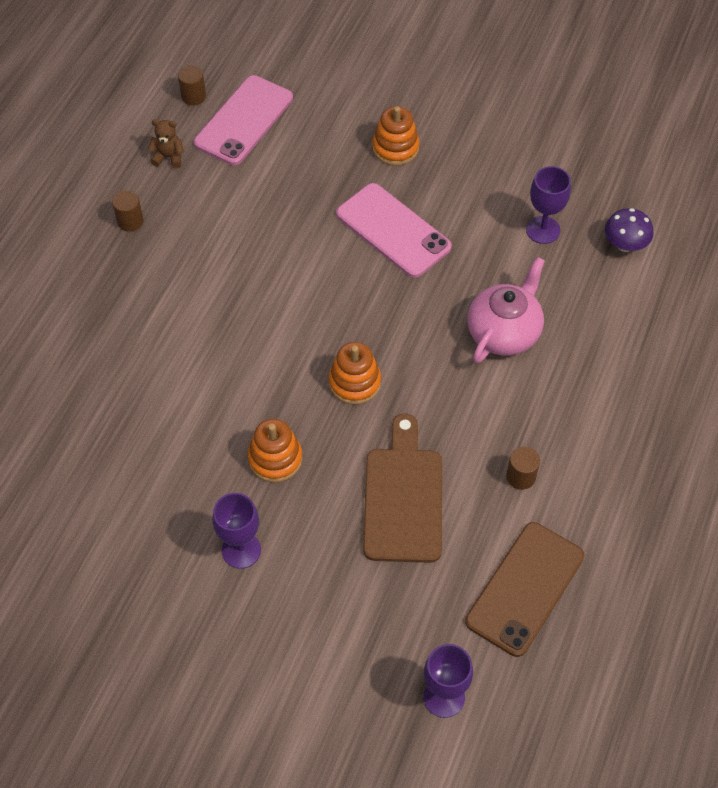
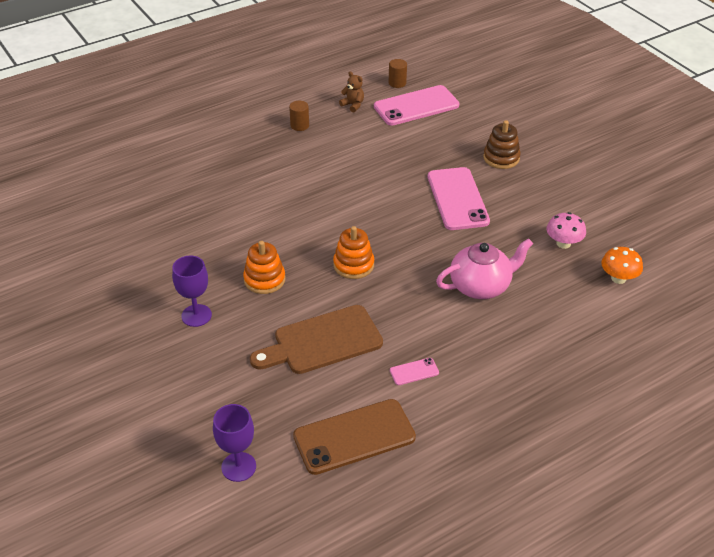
camera: 35 degrees right, 15 degrees down
brown cutting board [363,414,442,563] -> brown cutting board turned 150 degrees counterclockwise [250,305,383,374]
orange stacking toy [372,106,420,166] -> brown stacking toy [483,120,521,169]
brown cylinder [506,446,540,490] -> pink phone [390,358,439,385]
purple goblet [526,166,571,244] -> pink mushroom [546,212,586,249]
purple mushroom [605,208,653,252] -> orange mushroom [601,247,643,284]

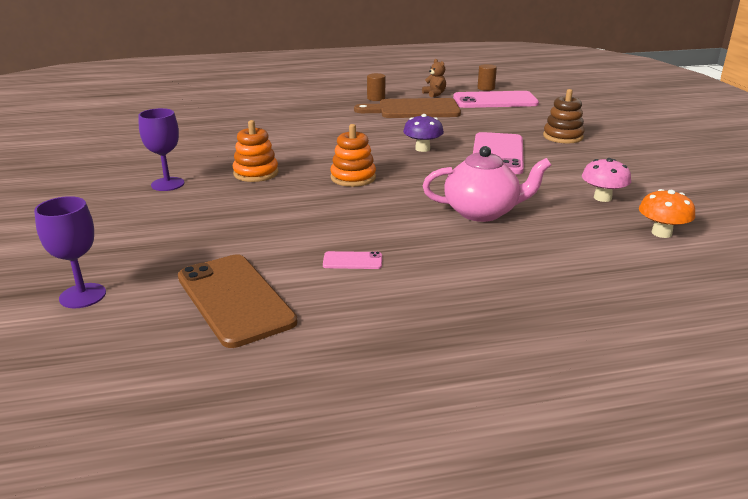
camera: 20 degrees right, 15 degrees down
brown cutting board [250,305,383,374] -> brown cutting board moved to [354,98,461,118]
brown phone [293,399,416,475] -> brown phone turned 60 degrees clockwise [178,254,297,348]
none -> purple mushroom [403,114,444,152]

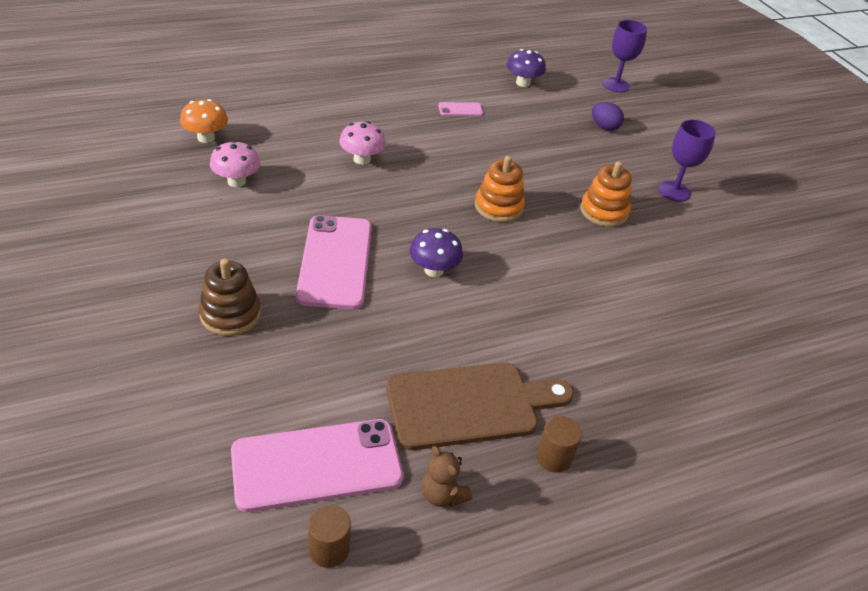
camera: 165 degrees right, 15 degrees up
brown phone [178,254,297,348] -> purple mushroom [507,49,546,87]
pink teapot [422,146,551,222] -> pink mushroom [339,121,386,165]
none -> purple egg [592,102,624,131]

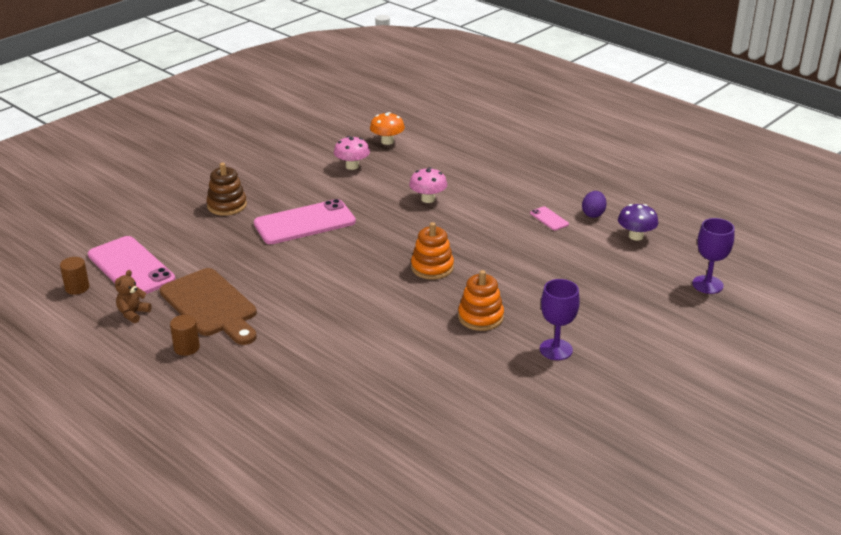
camera: 70 degrees right, 10 degrees down
purple mushroom [410,228,463,277] -> none
purple egg [592,102,624,131] -> purple egg moved to [582,191,607,218]

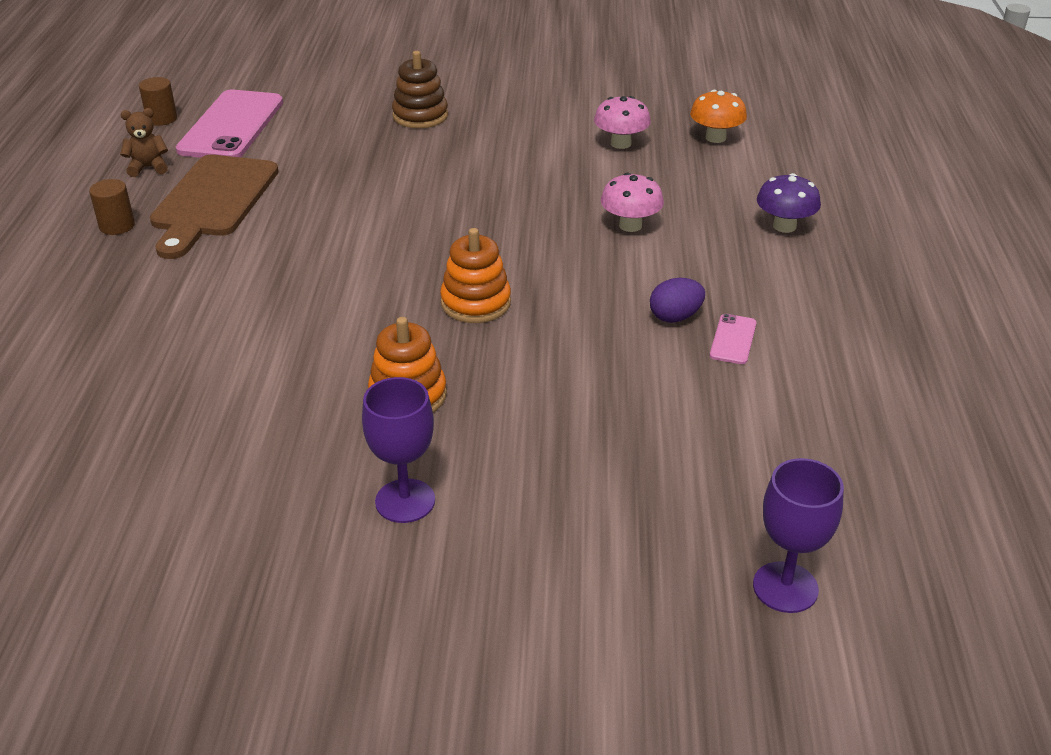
camera: 50 degrees right, 5 degrees up
pink phone [254,199,356,244] -> none
purple egg [582,191,607,218] -> purple egg moved to [650,278,705,323]
purple mushroom [618,204,658,241] -> purple mushroom moved to [757,173,821,233]

